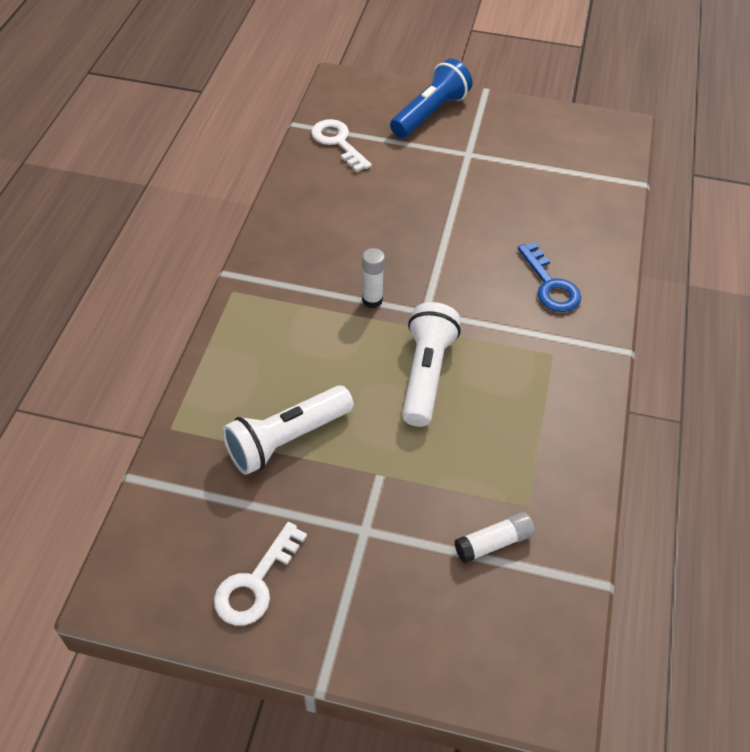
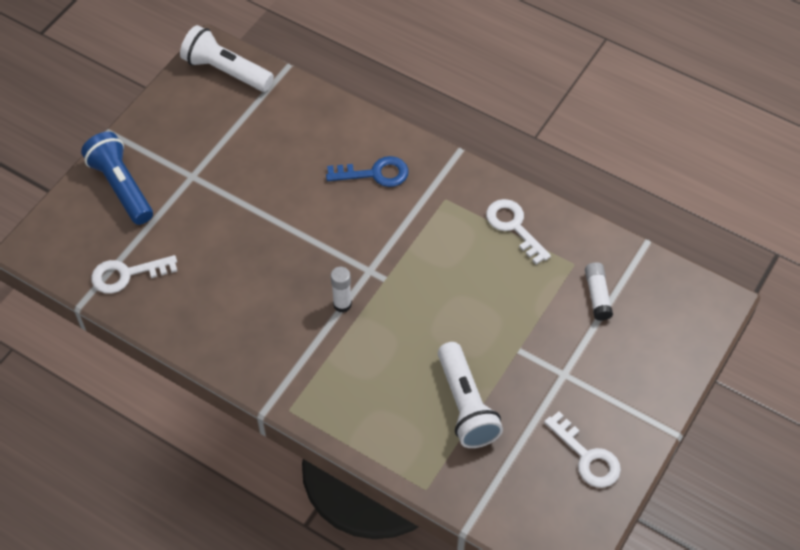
camera: 70 degrees left, 5 degrees up
white flashlight [402,302,461,427] -> white flashlight moved to [180,25,274,92]
none -> white key [486,199,551,265]

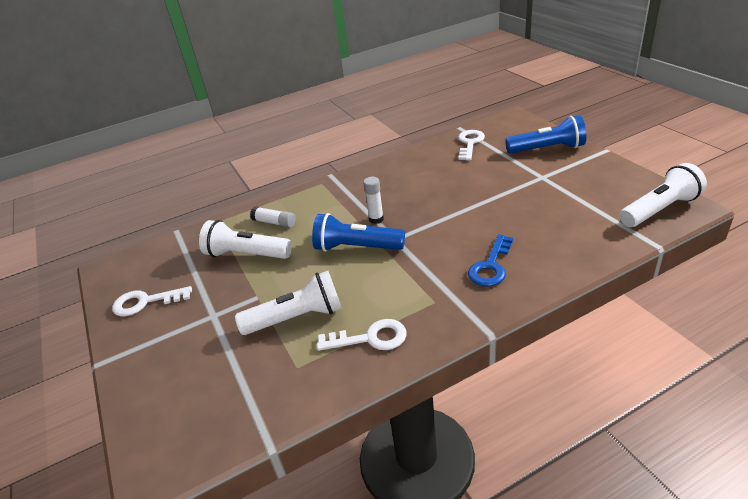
camera: 125 degrees right, 20 degrees down
white glue stick [585,262,613,321] -> white glue stick moved to [250,206,296,228]
none -> white flashlight [235,271,342,335]
none -> blue flashlight [312,213,405,252]

